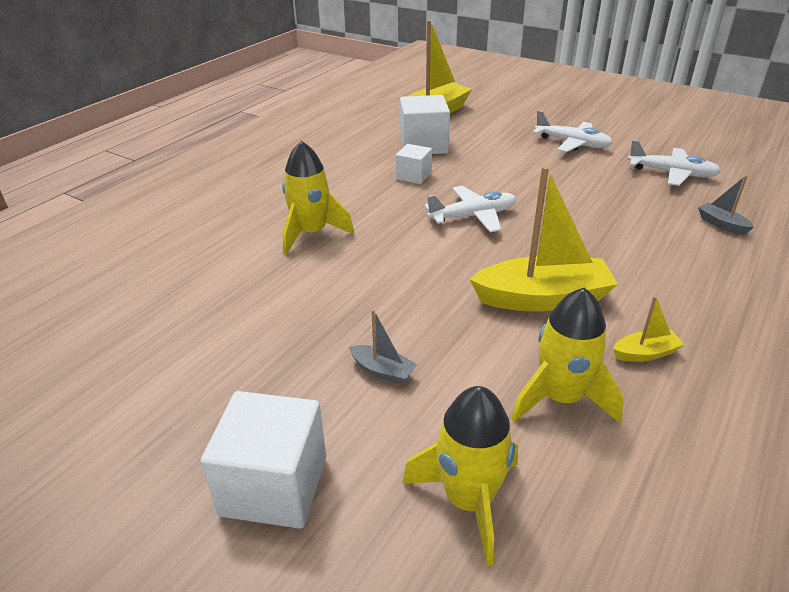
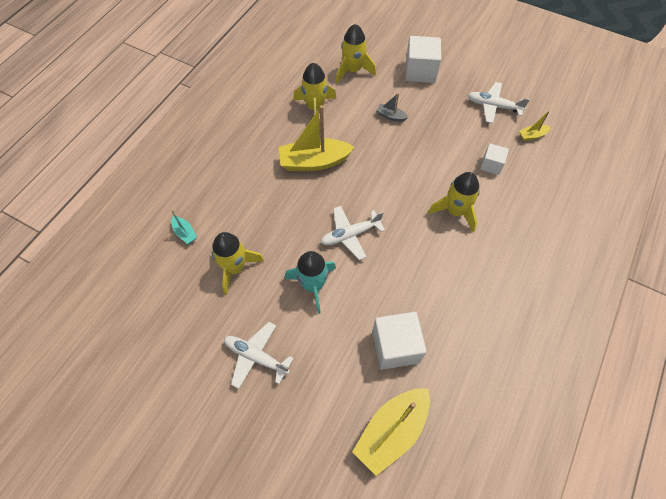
camera: 175 degrees right, 25 degrees up
white cube [396,144,432,184] -> white cube moved to [480,143,509,175]
yellow boat [613,296,685,362] -> yellow boat moved to [519,111,551,141]
white plane [628,140,721,186] -> white plane moved to [468,82,530,123]
grey boat [698,175,754,235] -> turquoise boat [171,210,197,244]
none -> yellow rocket [212,232,264,295]
none -> turquoise rocket [285,251,336,314]

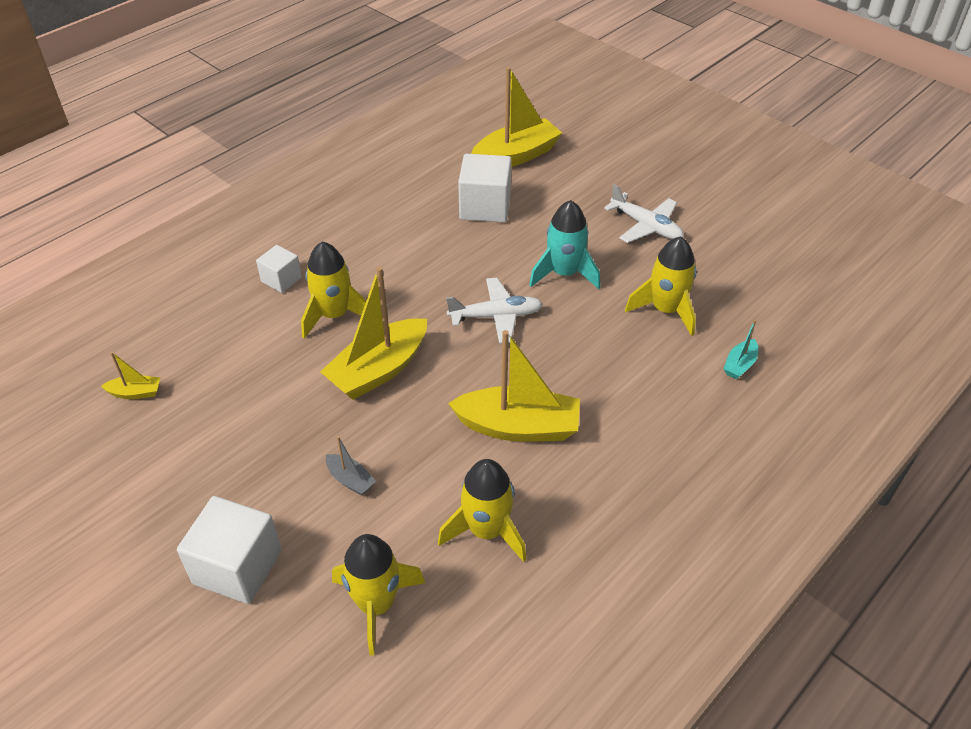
camera: 165 degrees left, 15 degrees down
turquoise boat [171,210,197,244] -> turquoise boat turned 120 degrees counterclockwise [724,320,758,379]
white plane [468,82,530,123] -> none
white cube [480,143,509,175] -> white cube moved to [256,245,302,293]
none -> yellow boat [320,267,427,400]

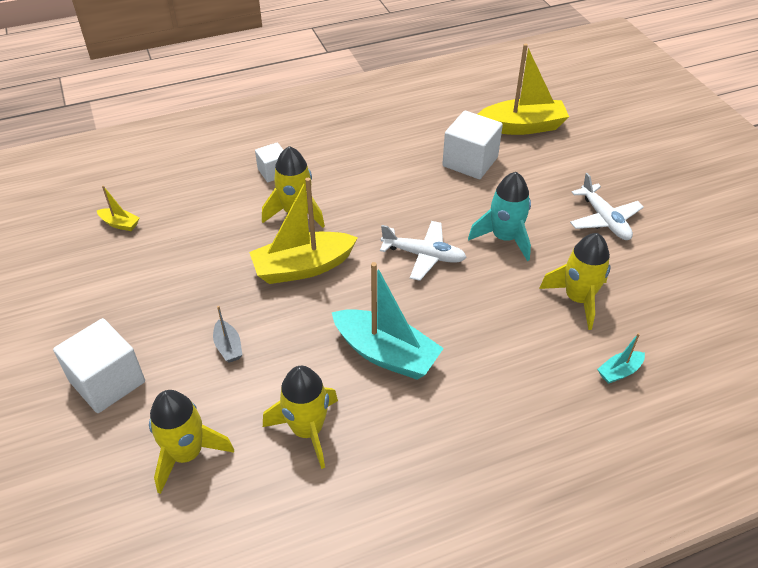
camera: 25 degrees right, 0 degrees up
yellow boat [448,330,580,442] -> turquoise boat [332,262,444,380]

